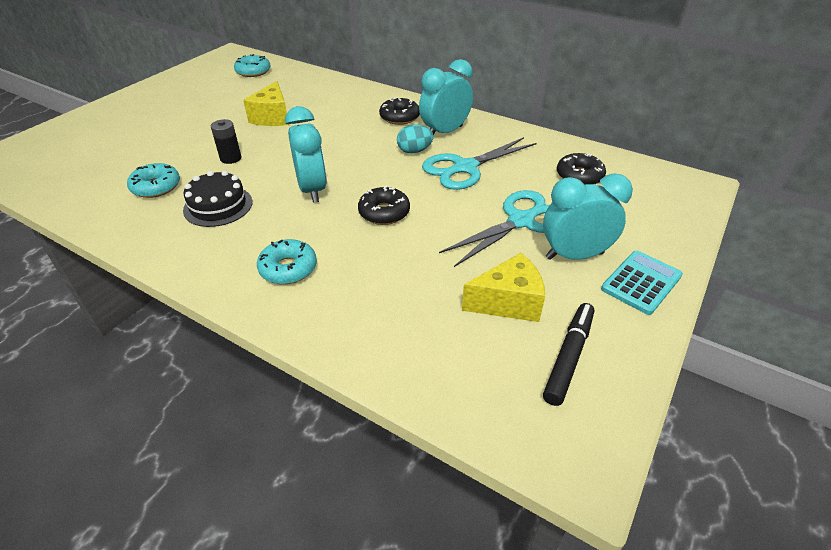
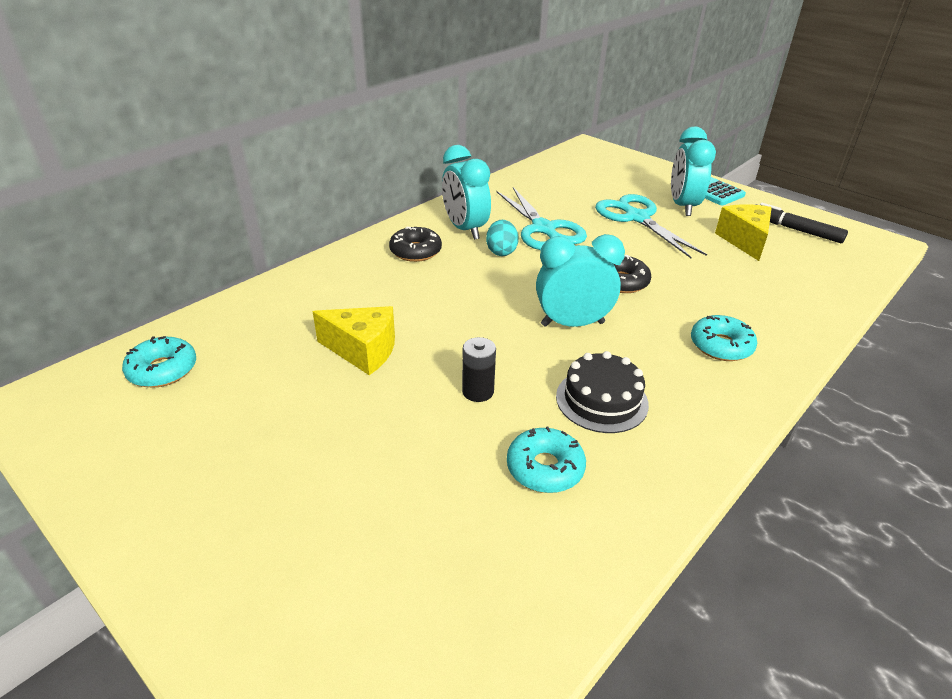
camera: 80 degrees left, 5 degrees down
black donut [557,153,606,185] -> none

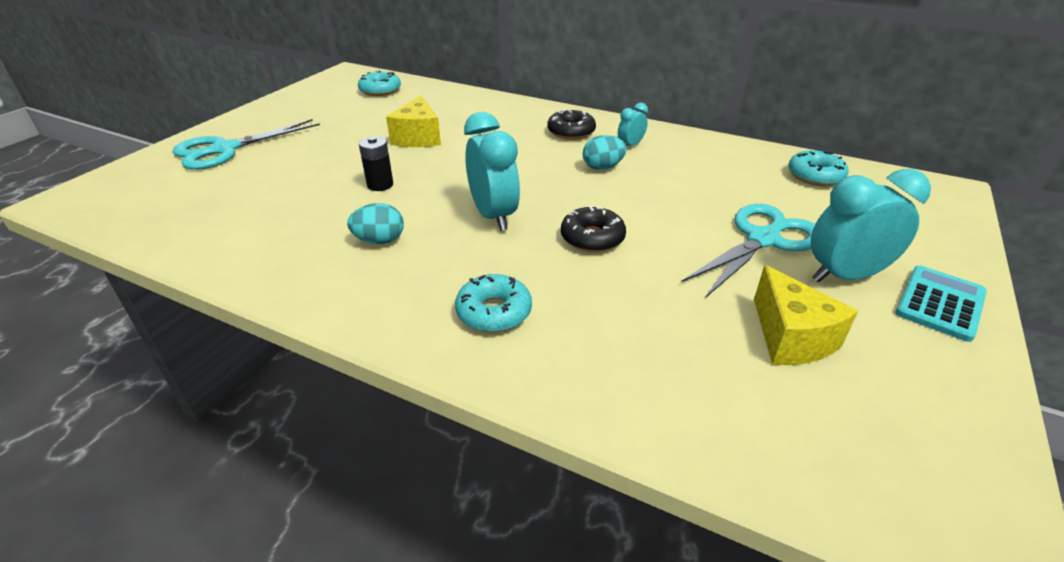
camera: 75 degrees right, 0 degrees up
turquoise clock [442,145,491,240] -> turquoise clock [618,103,648,146], size x0.51
turquoise scissors [496,187,587,250] -> turquoise scissors moved to [172,119,320,170]
turquoise donut [507,427,586,493] -> turquoise donut moved to [788,150,849,186]
black cake [556,351,649,433] -> turquoise egg [347,203,404,244]
yellow cheese [715,204,772,261] -> yellow cheese turned 90 degrees clockwise [754,265,858,365]
black marker [760,203,848,243] -> none

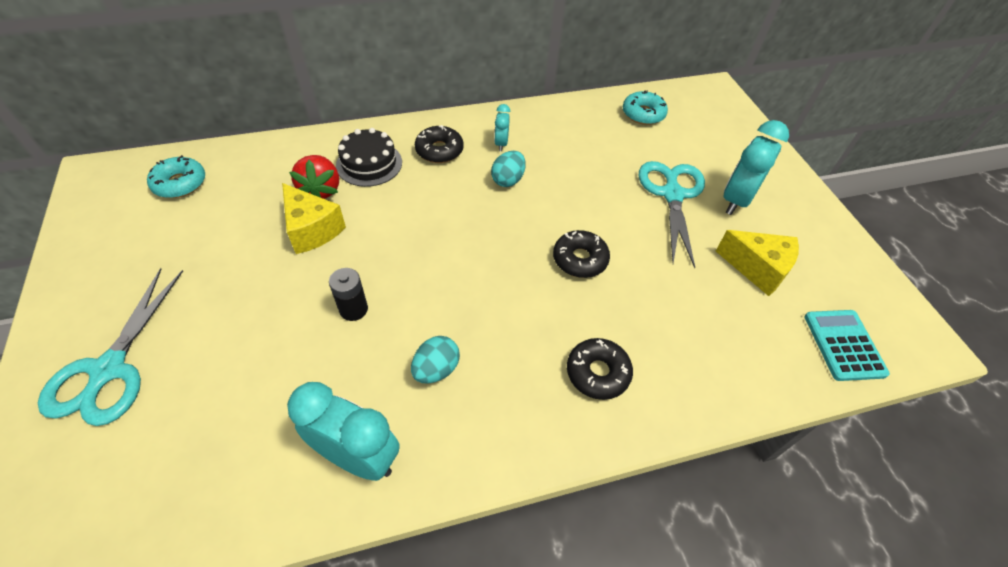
camera: 45 degrees left, 15 degrees up
turquoise donut [455,274,532,332] -> black donut [567,338,633,400]
turquoise clock [464,112,520,231] -> turquoise clock moved to [287,382,400,481]
turquoise calculator [896,266,987,342] -> turquoise calculator moved to [804,310,890,381]
none -> red strawberry [289,155,339,199]
none -> black cake [336,128,402,187]

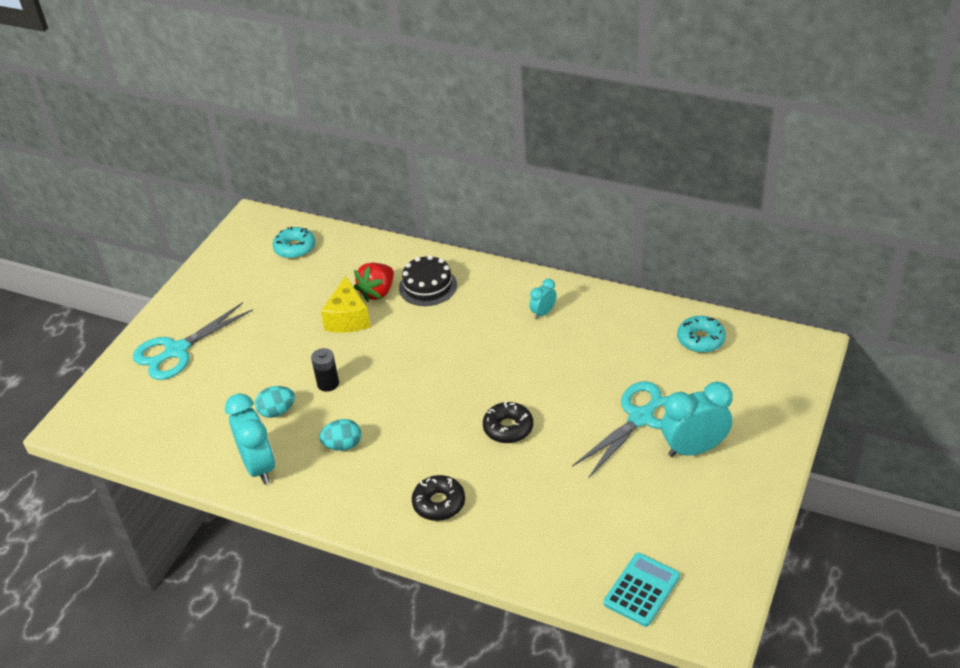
camera: 45 degrees right, 10 degrees down
black donut [415,125,463,163] -> none
turquoise egg [491,151,526,187] -> turquoise egg moved to [255,386,295,418]
yellow cheese [716,230,799,296] -> none

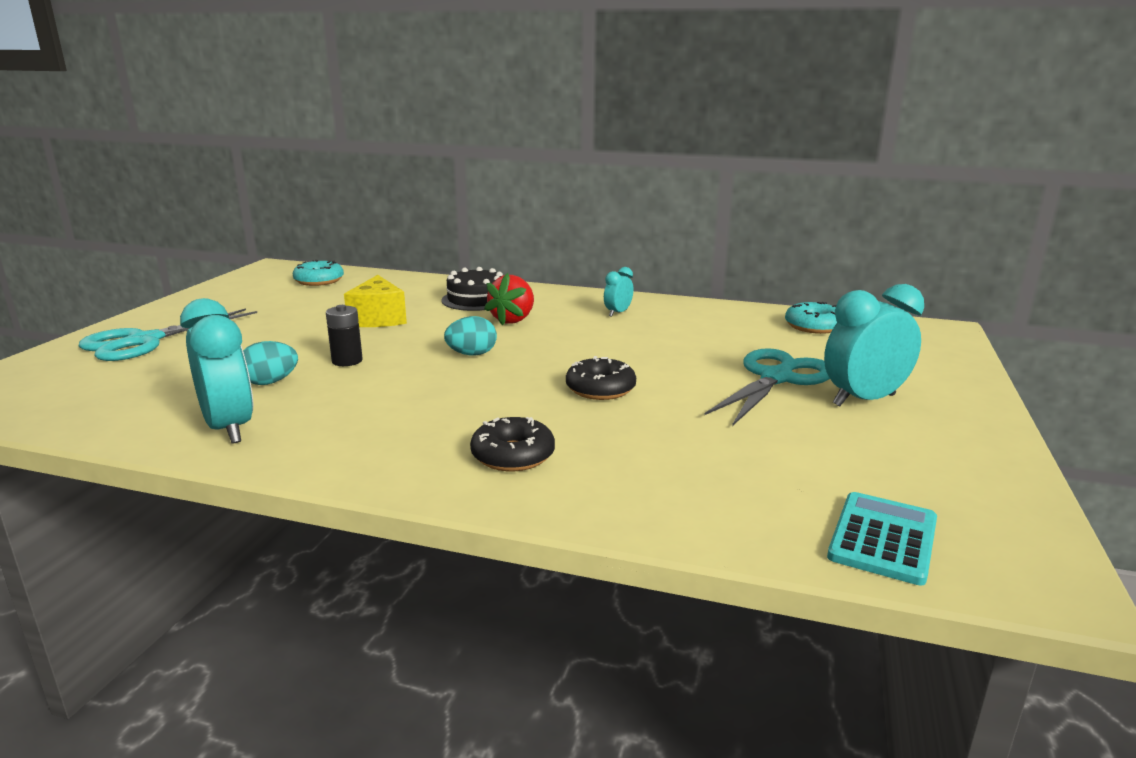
camera: 10 degrees left, 20 degrees down
turquoise egg [319,419,361,451] -> turquoise egg moved to [444,316,497,356]
red strawberry [354,263,394,302] -> red strawberry moved to [484,273,534,325]

